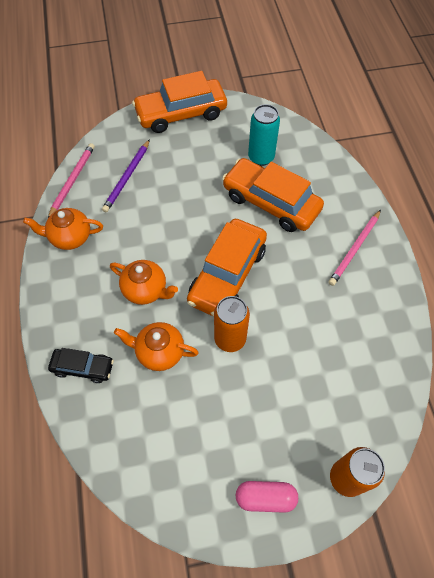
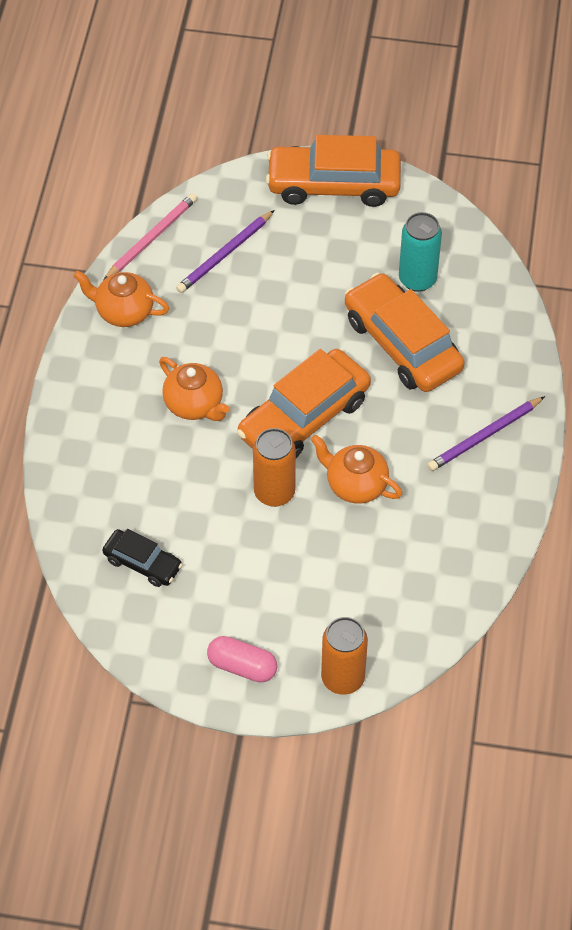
camera: 20 degrees right, 5 degrees down
black car [48,348,114,383] -> black car moved to [102,529,183,587]
orange teapot [114,322,199,371] -> orange teapot moved to [311,435,402,504]
pink pencil [328,210,381,286] -> purple pencil [427,396,545,471]

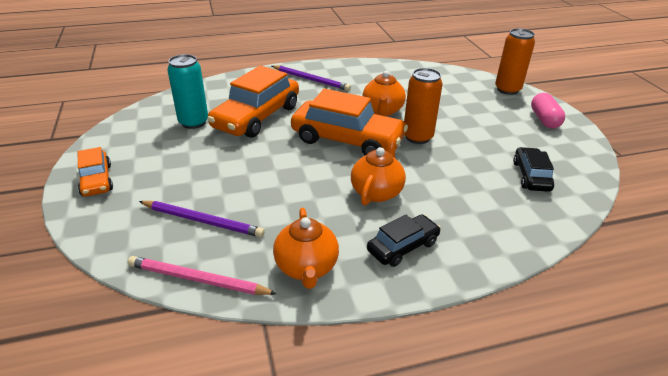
camera: 115 degrees left, 20 degrees down
orange car [266,135,401,207] -> orange car [78,147,113,197], size x0.53
none -> black car [367,214,441,267]

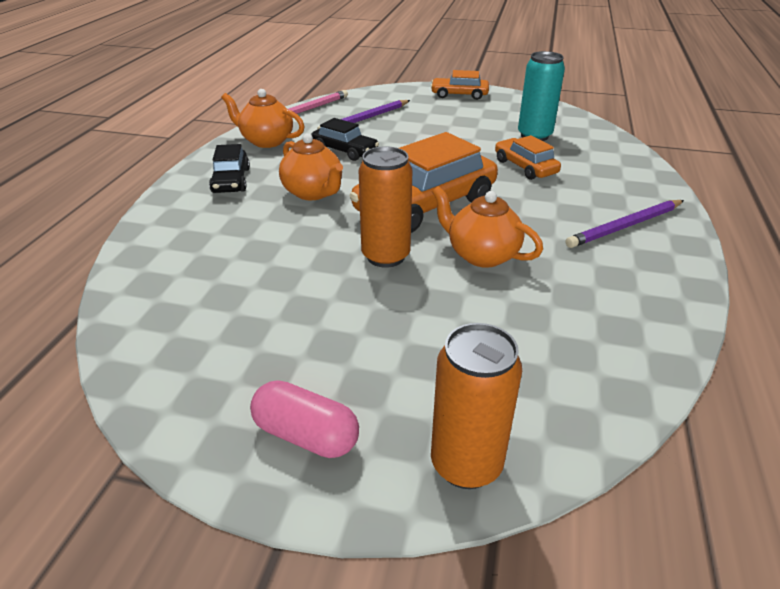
camera: 120 degrees right, 0 degrees up
orange car [207,66,299,138] -> orange car [495,135,561,180], size x0.53
black car [513,147,554,192] -> black car moved to [311,118,379,161]

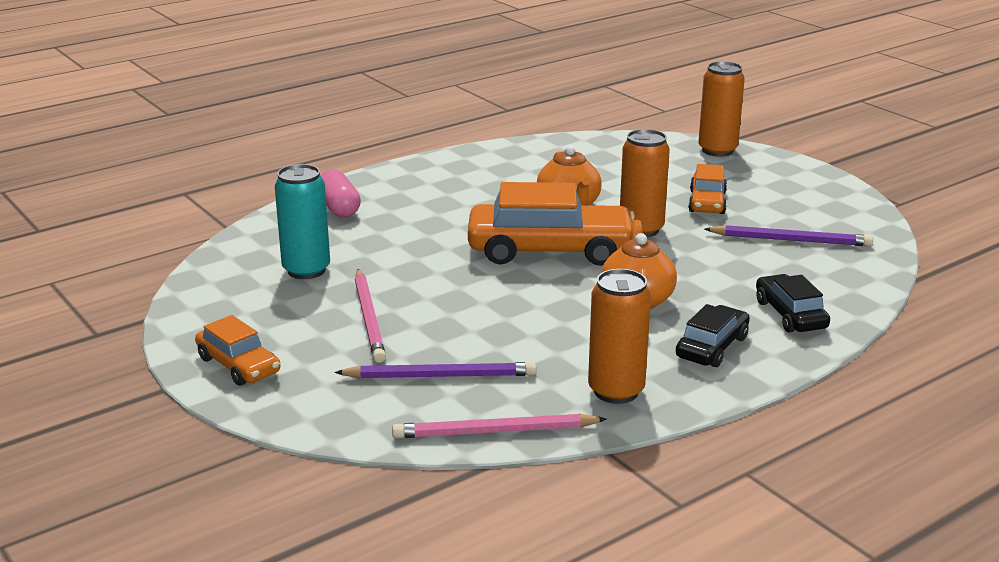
camera: 140 degrees left, 10 degrees down
orange teapot [221,89,305,148] -> orange can [588,269,651,404]
pink capsule [250,381,359,458] -> pink capsule moved to [320,169,361,217]
black car [311,118,379,161] -> black car moved to [756,274,830,332]
orange car [495,135,561,180] -> orange car moved to [688,164,727,214]
purple pencil [566,200,684,248] -> purple pencil moved to [705,225,873,246]
none -> pink pencil [355,269,386,363]

